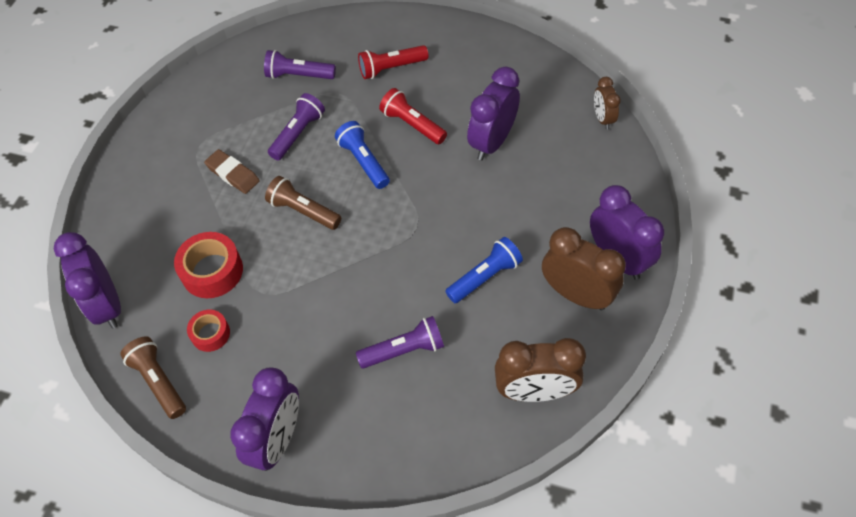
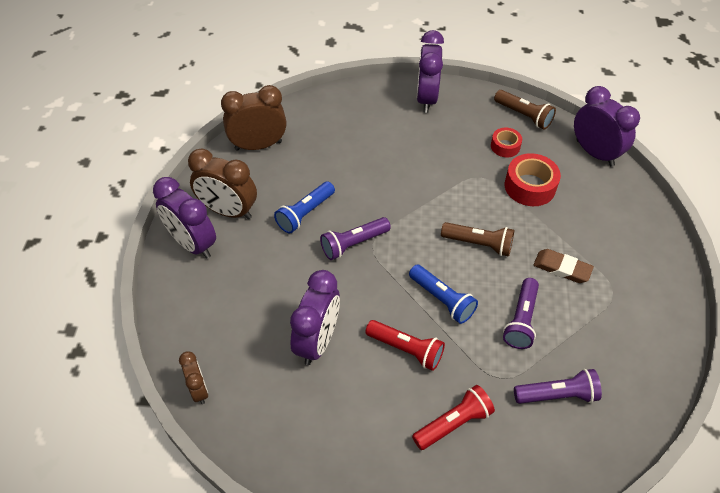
camera: 165 degrees right, 5 degrees down
purple flashlight [356,316,444,369] -> purple flashlight moved to [320,217,391,260]

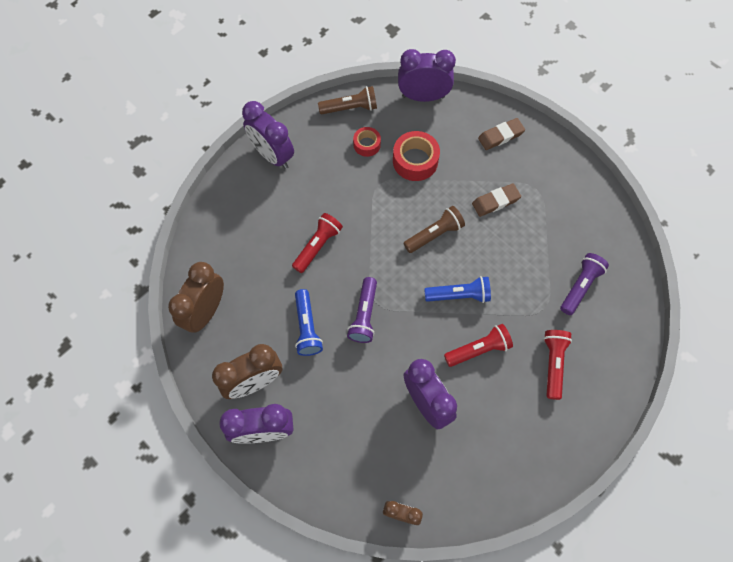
camera: 50 degrees left, 15 degrees up
purple flashlight [503,278,539,349] -> none
none -> red flashlight [292,213,343,273]
none -> brown eraser [478,118,525,150]

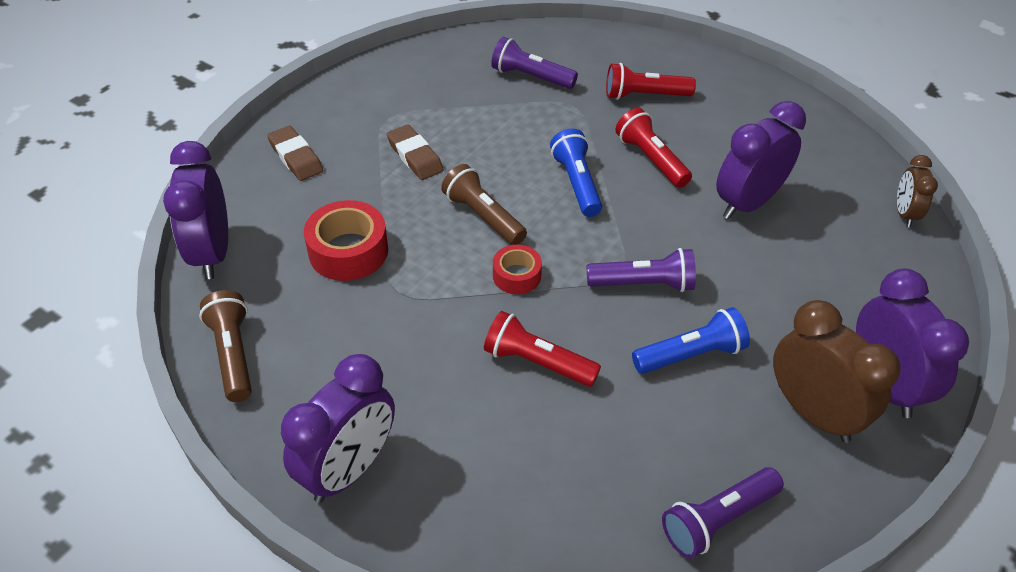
camera: 100 degrees left, 20 degrees down
brown clock [168,262,224,333] -> purple flashlight [662,467,784,558]
red tape [353,127,381,157] -> red tape moved to [493,245,542,294]

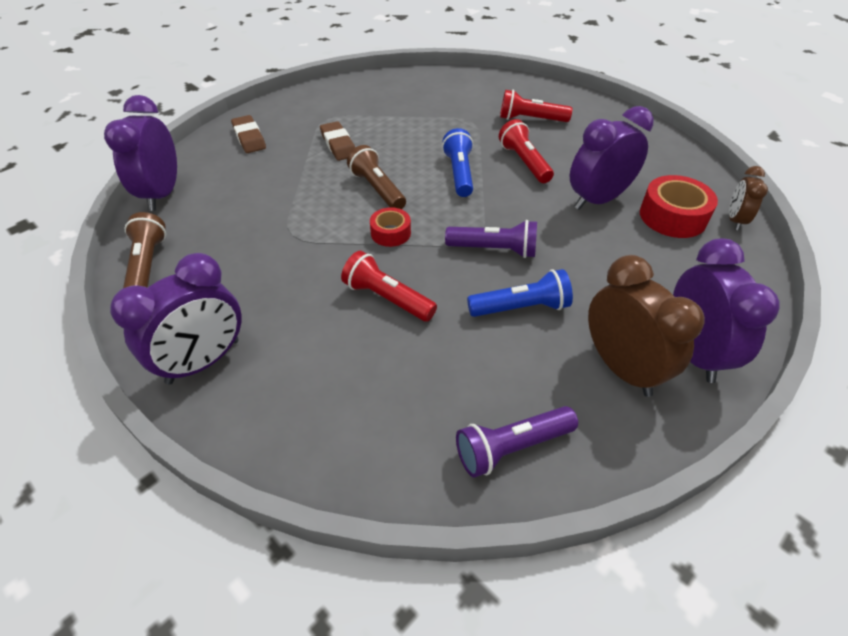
camera: 10 degrees right, 0 degrees up
red tape [304,200,388,281] -> red tape moved to [640,175,718,238]
purple flashlight [491,37,578,89] -> none

